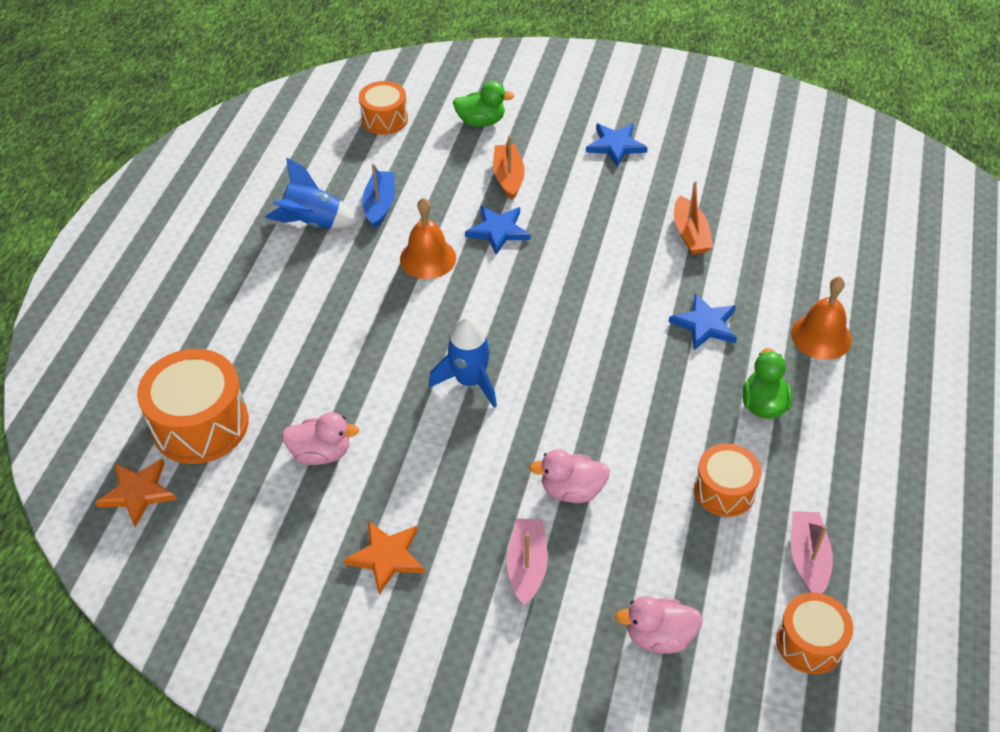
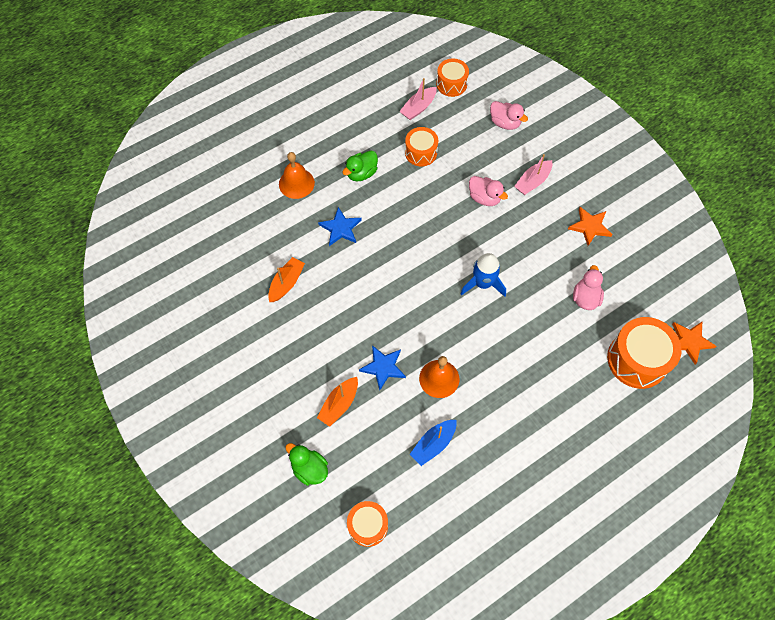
camera: 140 degrees left, 15 degrees up
blue rocket [265,158,358,229] -> none
pink duck [282,412,359,465] -> pink duck turned 60 degrees clockwise [573,265,604,310]
blue star [586,124,648,167] -> none

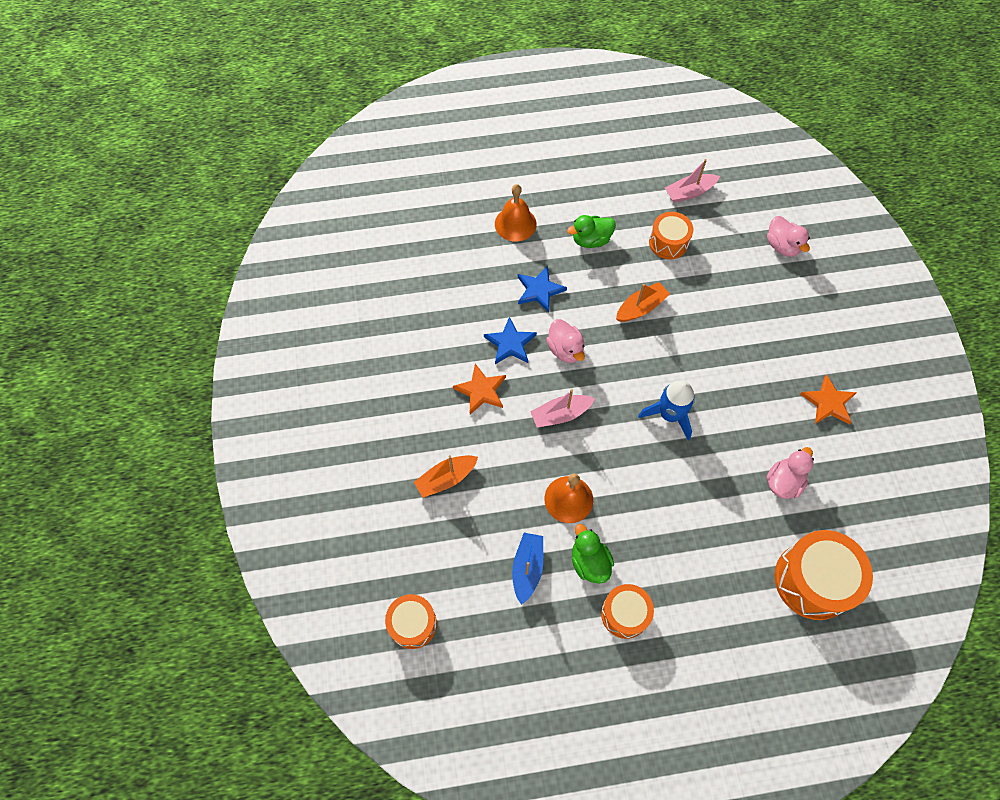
camera: 25 degrees right, 0 degrees up
orange boat [268,257,305,302] -> orange boat moved to [616,282,670,322]
green duck [285,443,328,486] -> green duck moved to [572,524,614,584]
blue star [359,345,406,390] -> blue star moved to [484,317,537,364]
blue boat [410,420,457,466] -> blue boat turned 120 degrees clockwise [512,533,543,605]
orange drum [436,58,469,97] -> orange drum moved to [601,584,654,639]
pink duck [469,176,508,206] -> pink duck moved to [546,319,585,363]
pink boat [514,154,552,195] -> pink boat moved to [530,389,595,428]
orange star [672,322,717,364] -> orange star moved to [453,364,506,414]

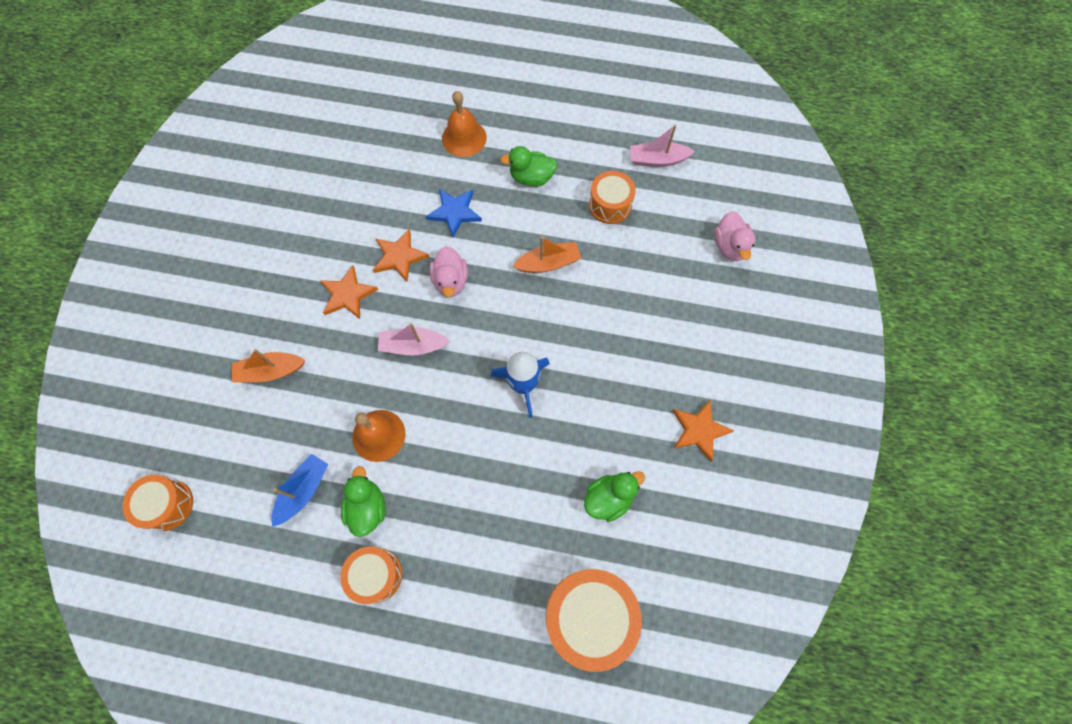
camera: 20 degrees right, 5 degrees up
blue star [484,317,537,364] -> orange star [373,229,429,282]
pink duck [766,447,814,499] -> green duck [584,471,645,522]

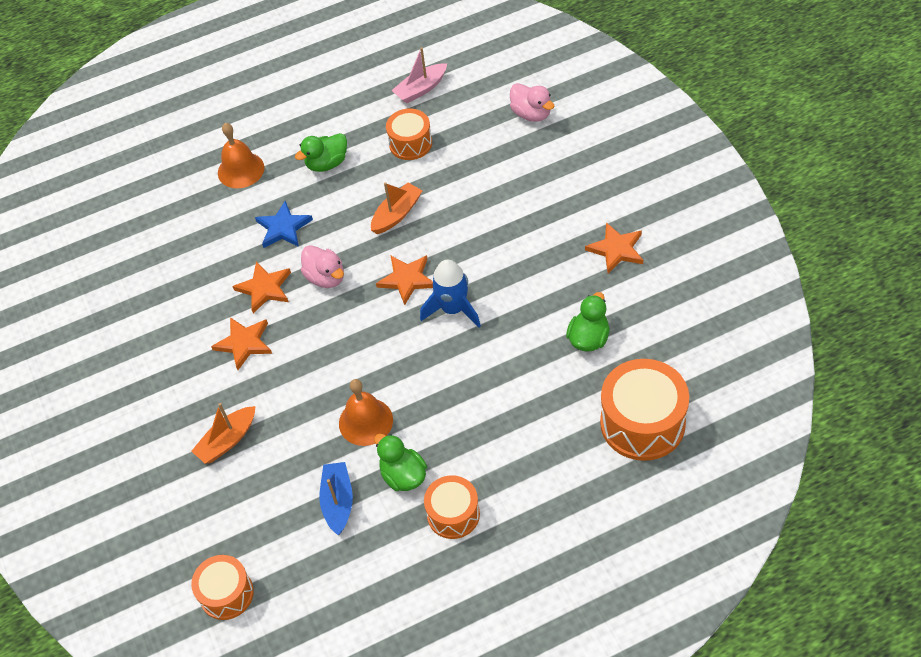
camera: 30 degrees left, 15 degrees down
pink boat [378,323,450,355] -> none
none -> orange star [376,255,433,305]

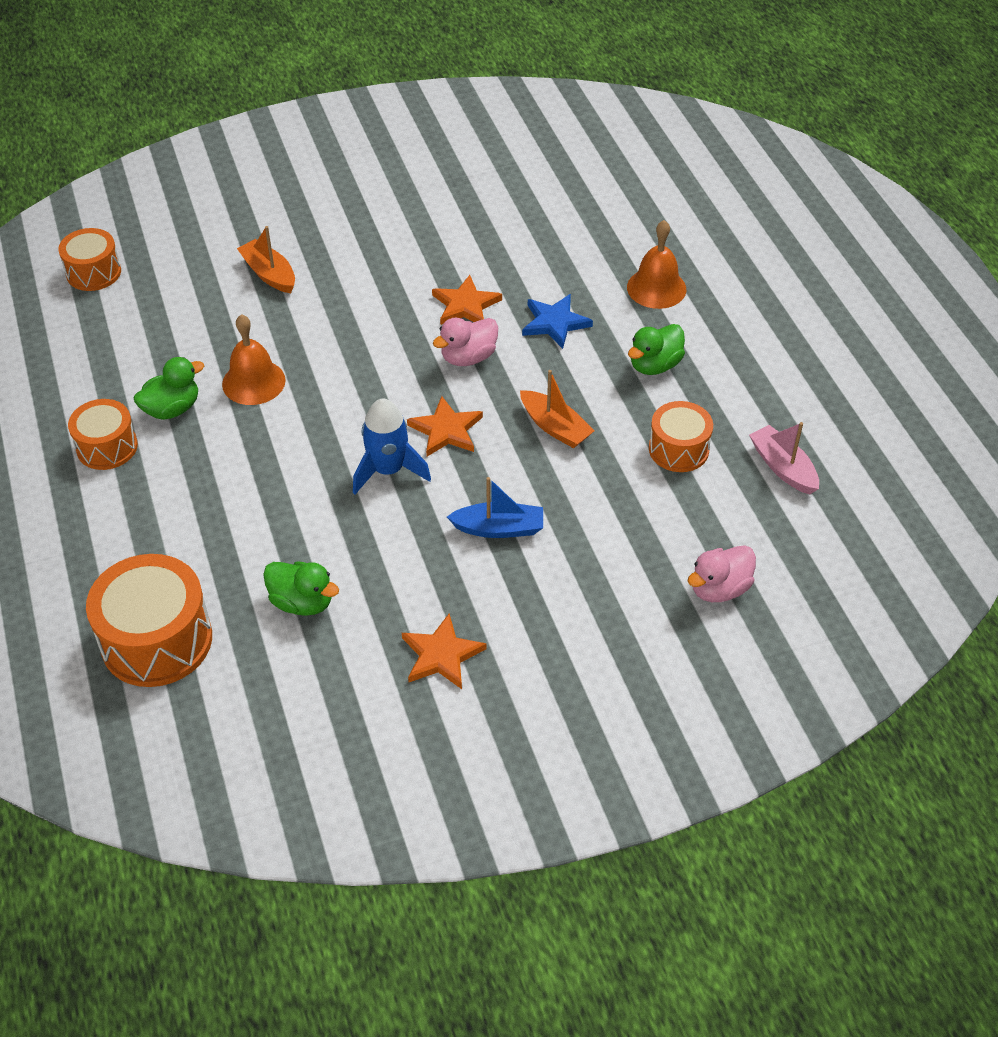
camera: 90 degrees right, 5 degrees down
orange star [211,317,272,370] -> none
green duck [295,133,347,172] -> green duck turned 105 degrees counterclockwise [628,324,685,375]
blue boat [319,462,353,535] -> blue boat moved to [447,477,543,538]

